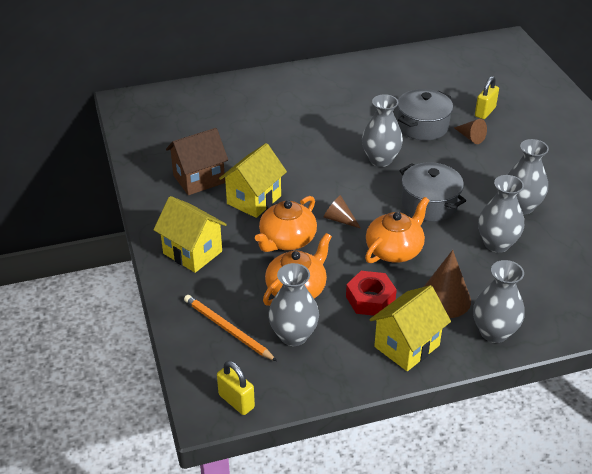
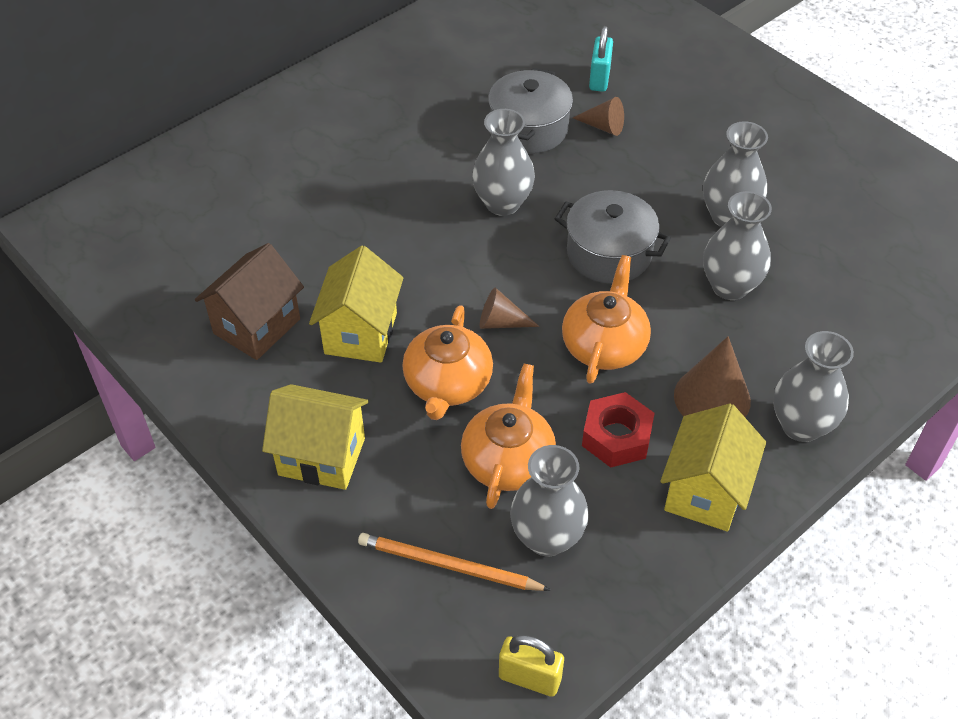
camera: 25 degrees left, 10 degrees up
yellow padlock [475,76,499,119] -> turquoise padlock [589,26,613,92]

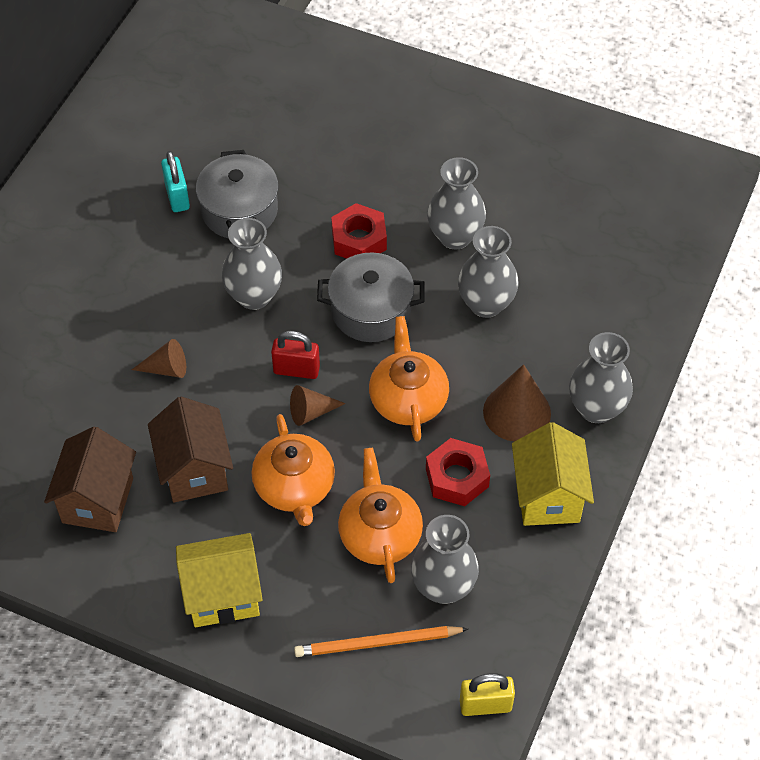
camera: 25 degrees left, 5 degrees up
yellow house [309,246,403,363] -> brown house [148,397,233,502]
brown cone [573,97,624,136] -> brown cone moved to [132,339,186,378]
turquoise padlock [589,26,613,92] -> turquoise padlock moved to [161,151,190,212]
none -> red padlock [271,331,320,379]
none -> red nut [331,203,387,259]

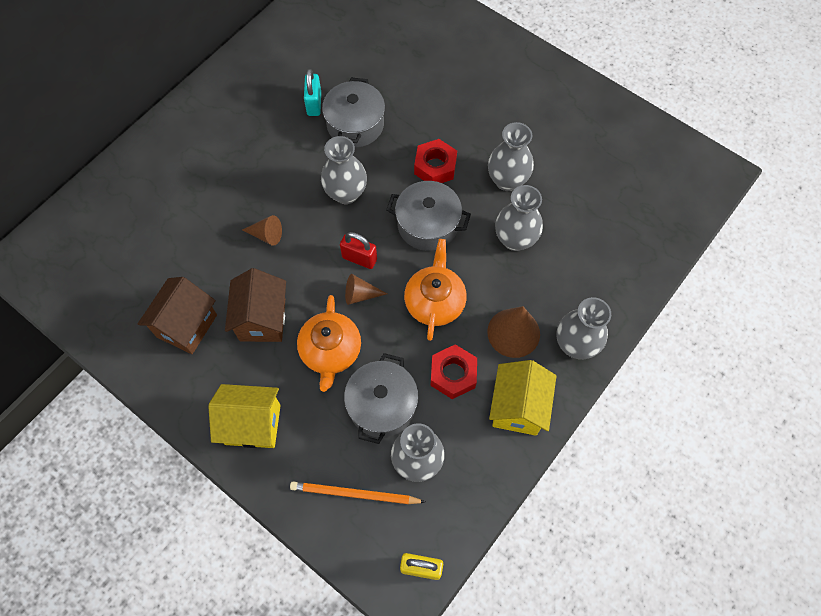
camera: 15 degrees right, 10 degrees up
orange teapot [338,448,423,583] -> grey pot [344,353,418,444]

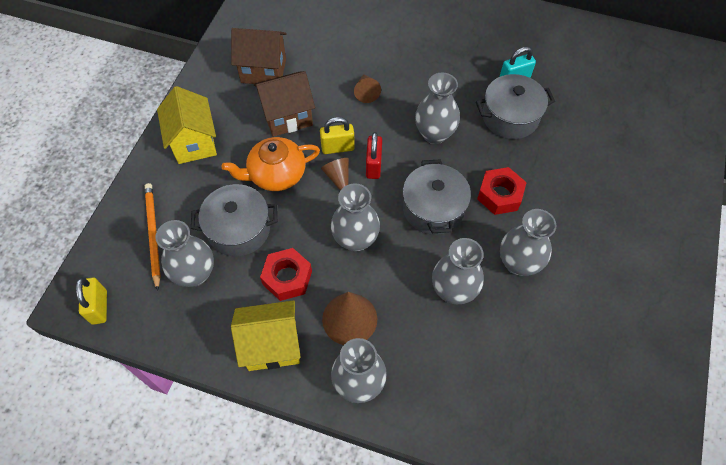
camera: 70 degrees right, 5 degrees down
orange teapot [404,239,467,341] -> grey vase [331,183,380,251]
none -> yellow padlock [320,117,355,154]

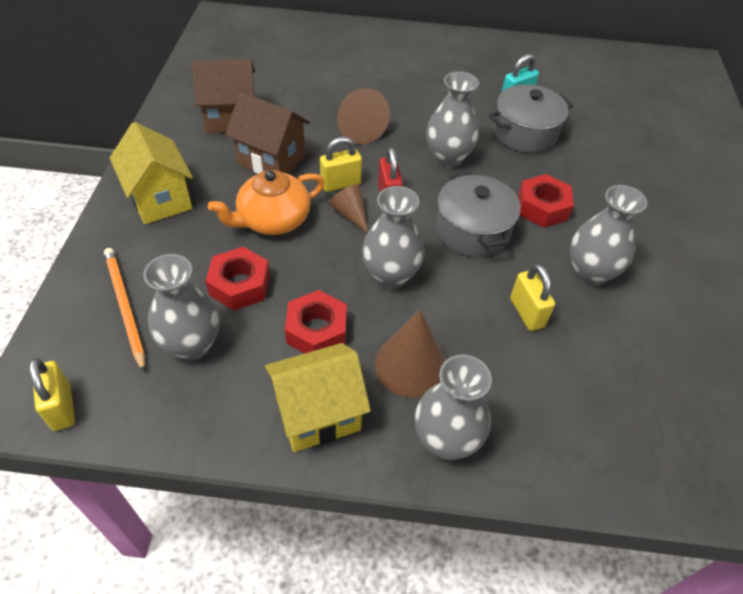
camera: 15 degrees left, 10 degrees down
grey pot [191,184,278,257] -> red nut [205,247,270,311]
brown house [254,71,315,137] -> brown house turned 60 degrees clockwise [225,92,310,174]
brown cone [354,74,381,103] -> brown cone [337,88,390,144], size x1.68
grey vase [432,238,484,304] -> yellow padlock [510,264,555,331]

